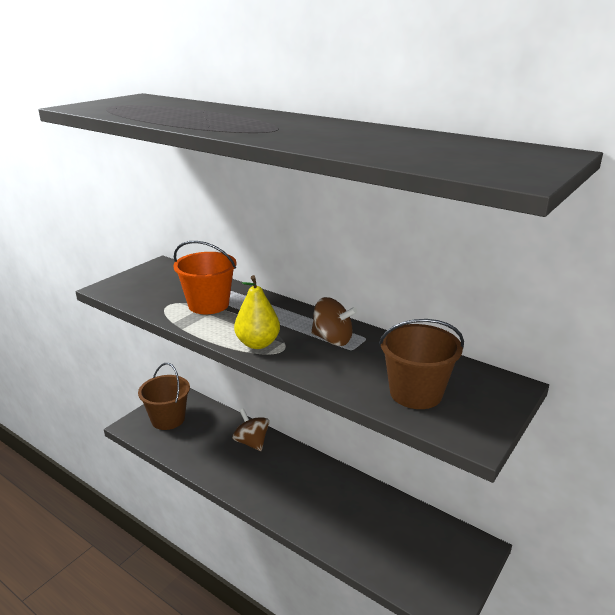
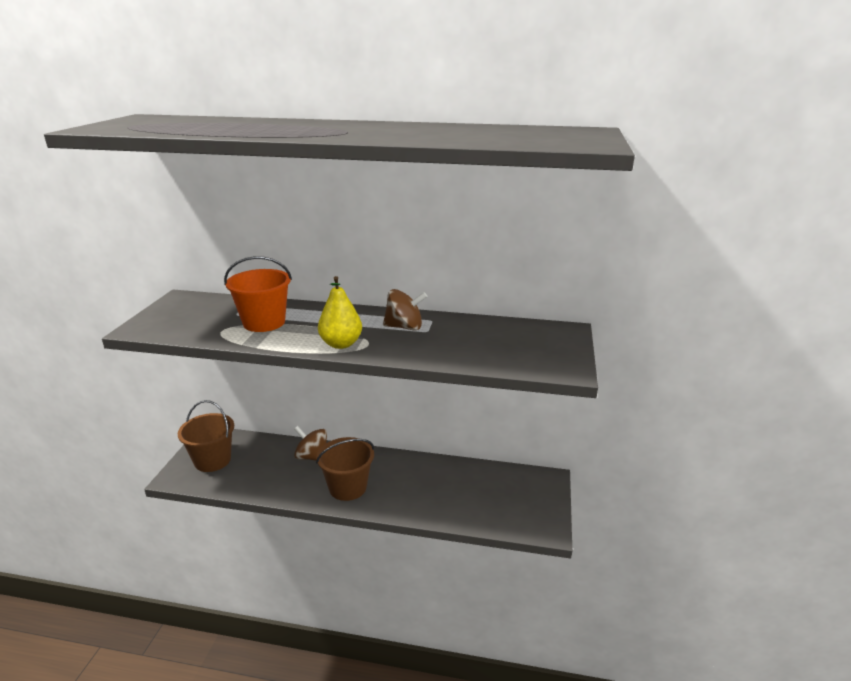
camera: 25 degrees left, 0 degrees up
brown bucket [379,319,464,409] -> brown bucket moved to [316,437,374,501]

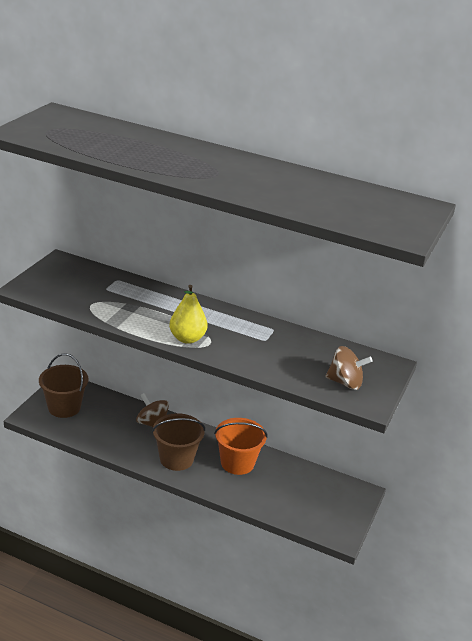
camera: 10 degrees right, 5 degrees up
orange bucket [224,256,292,332] -> orange bucket moved to [214,418,267,475]
brown spinning top [383,289,427,330] -> brown spinning top moved to [325,346,373,390]

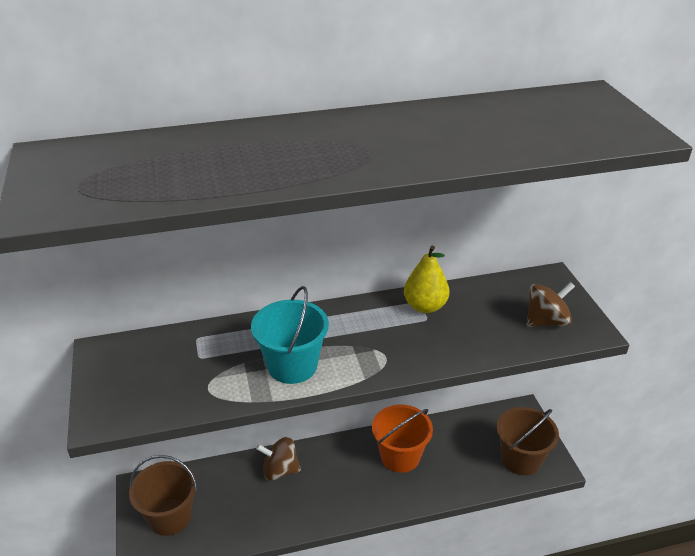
camera: 35 degrees left, 5 degrees up
brown bucket [152,413,205,471] -> brown bucket moved to [496,407,559,475]
yellow pear [169,285,208,344] -> yellow pear moved to [404,246,450,313]
none -> turquoise bucket [251,286,329,384]

